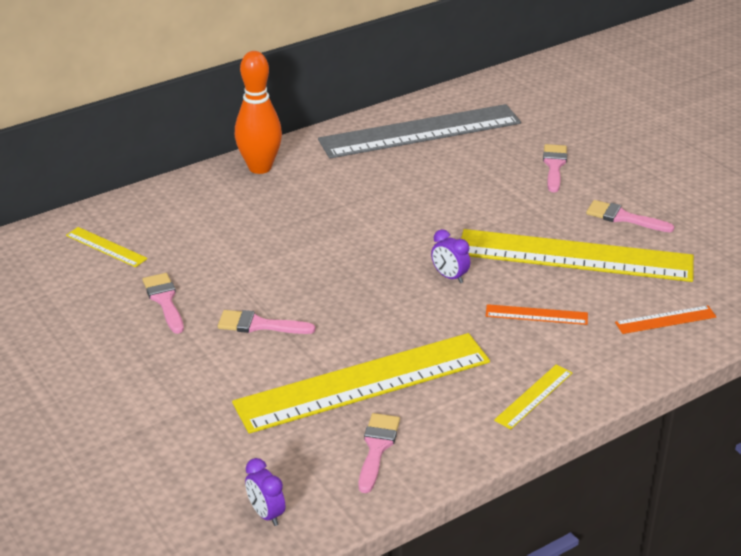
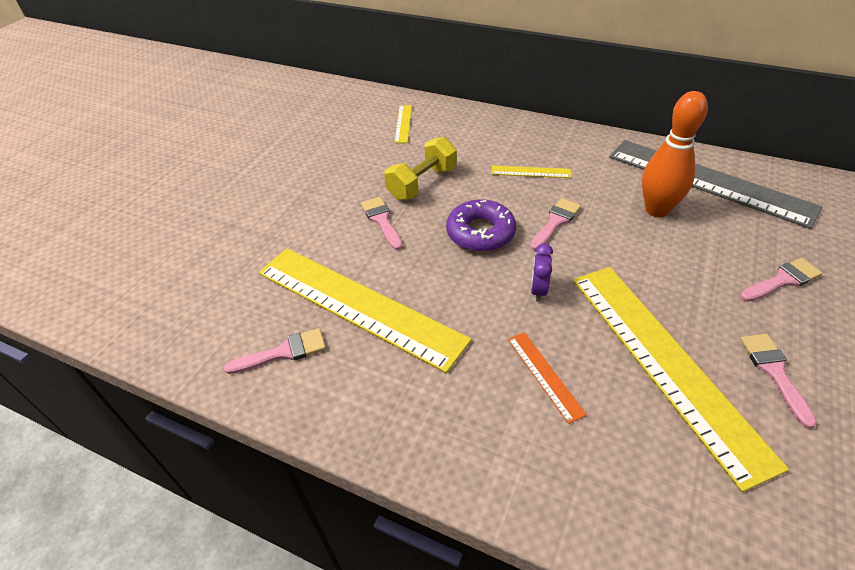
camera: 60 degrees right, 10 degrees up
pink brush [143,273,184,334] -> pink brush moved to [530,198,581,251]
orange bowling pin [235,51,282,174] -> orange bowling pin moved to [642,91,708,217]
purple clock [245,458,286,526] -> none
yellow ruler [494,364,573,429] -> yellow ruler moved to [491,165,571,178]
orange ruler [615,306,717,334] -> none
none -> yellow dumbbell [384,137,457,200]
none -> purple donut [446,199,516,252]

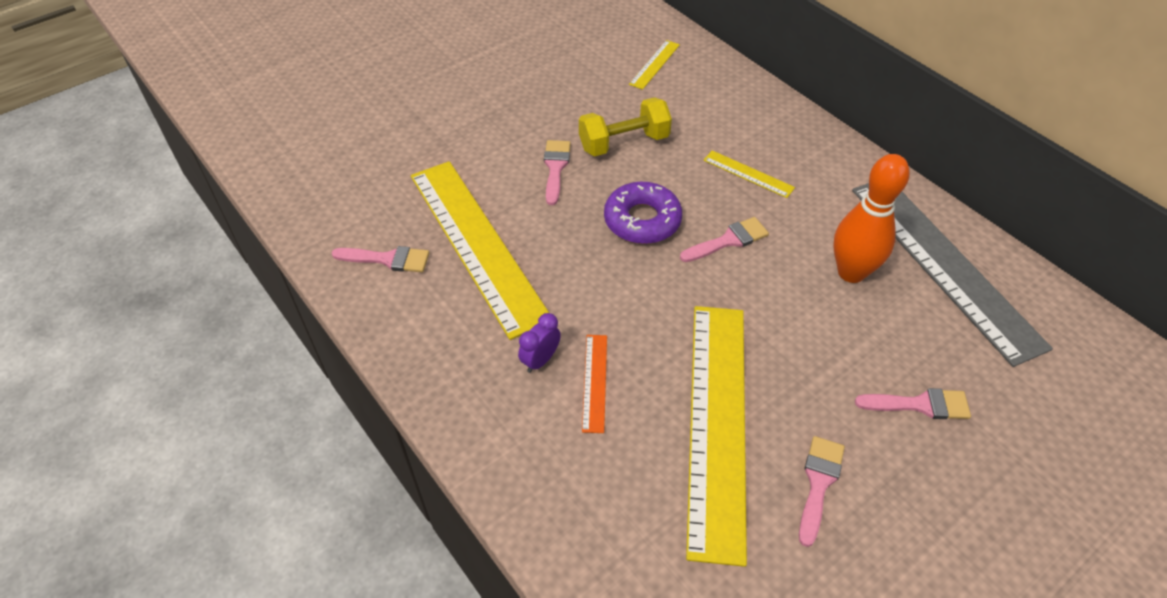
camera: 25 degrees right, 5 degrees up
purple clock [531,243,553,302] -> purple clock moved to [518,313,561,373]

